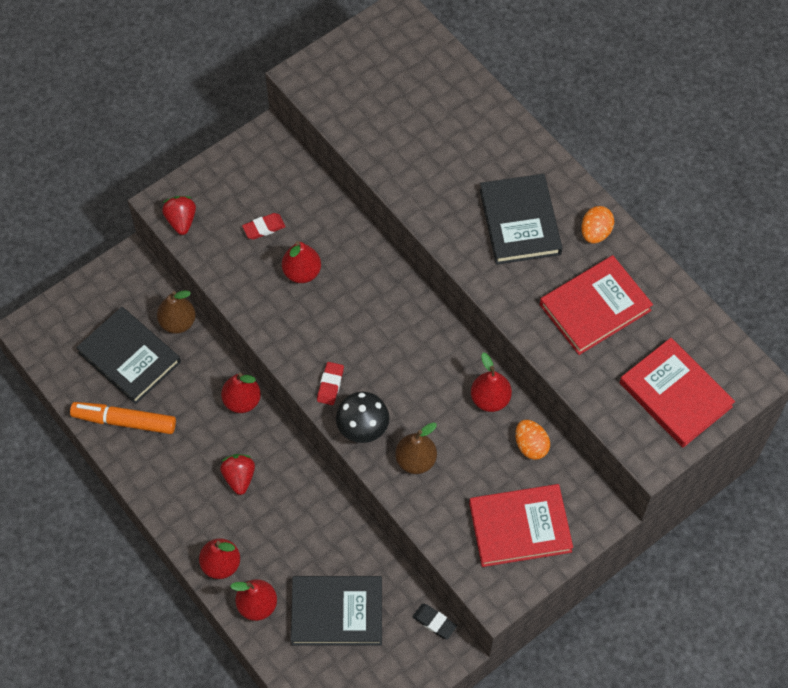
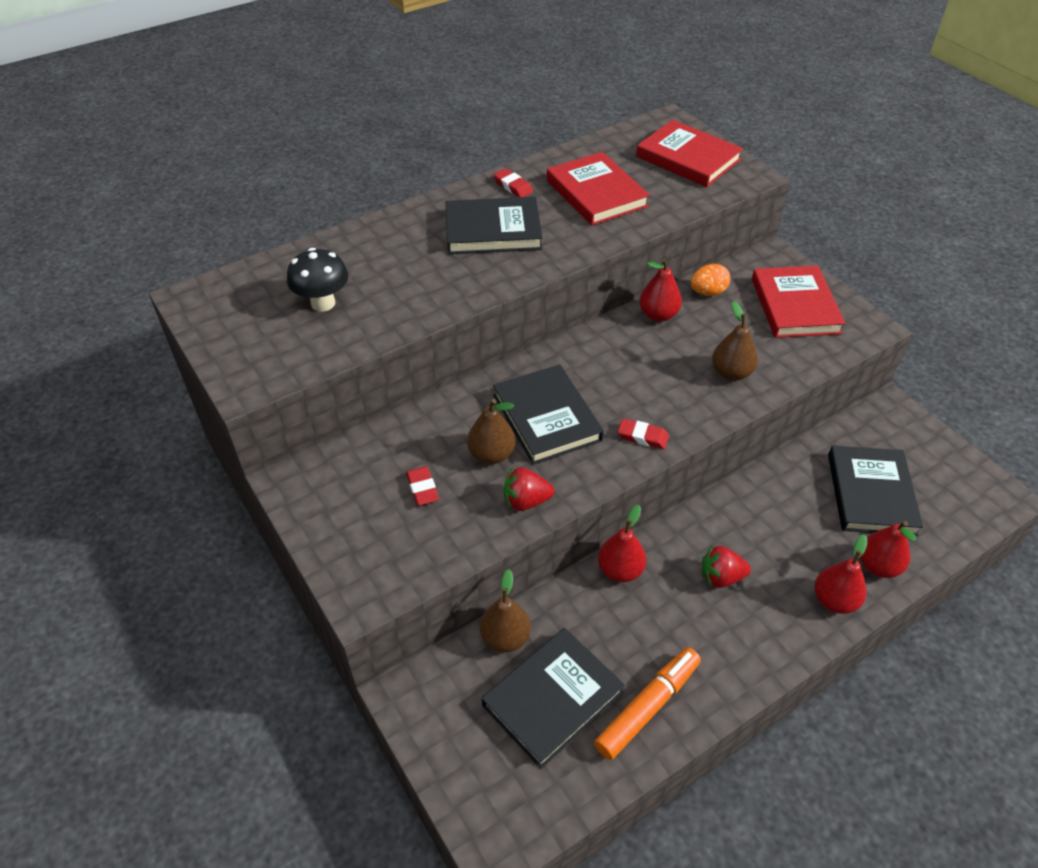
camera: 85 degrees left, 15 degrees down
orange marker [70,402,176,434] -> orange marker turned 150 degrees counterclockwise [594,648,701,760]
red strawberry [162,196,196,235] -> red strawberry moved to [504,467,554,511]
red pear [282,241,321,283] -> brown pear [467,399,516,464]
black mushroom [336,392,389,443] -> black mushroom moved to [287,248,349,311]
black eraser [413,604,457,639] -> none
orange egg [581,206,614,244] -> red eraser [493,168,533,197]
red book [620,338,735,448] -> red book turned 75 degrees clockwise [636,120,743,187]
none -> black book [493,364,604,465]

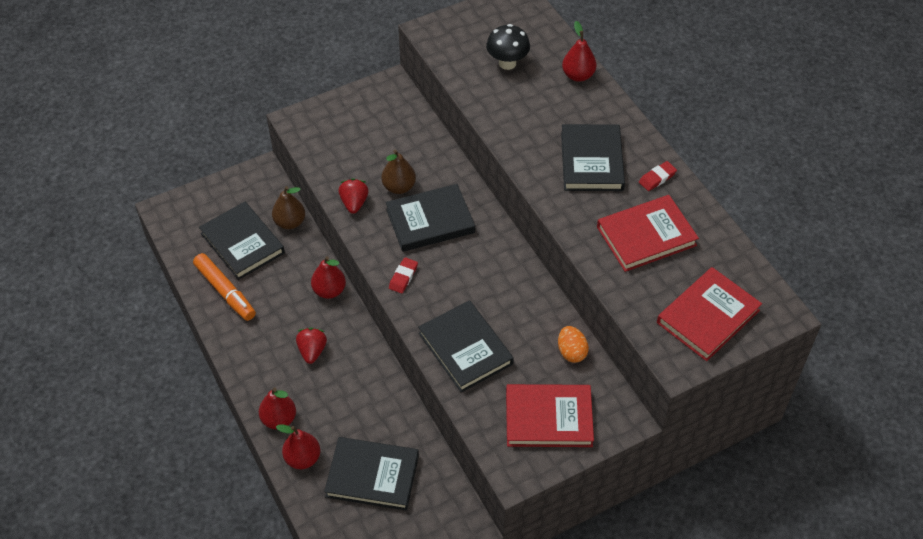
camera: 95 degrees right, 5 degrees up
red eraser [406,466,439,506] -> none
red pear [639,259,682,322] -> red pear moved to [562,21,596,82]
brown pear [712,301,758,381] -> black book [418,300,514,393]

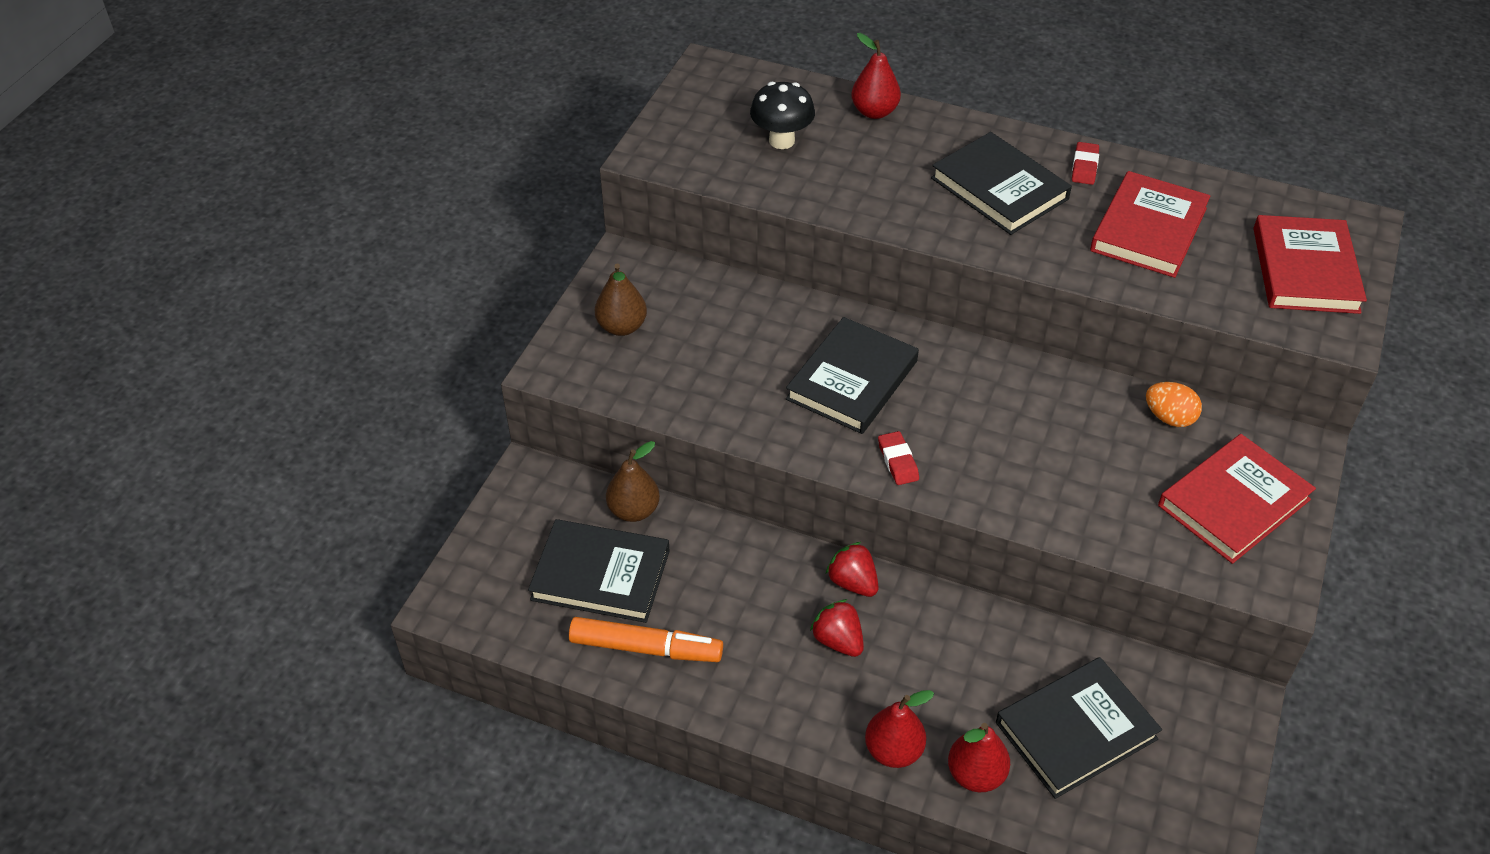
camera: 40 degrees left, 5 degrees down
red pear [311,256,346,299] -> none
red strawberry [339,178,369,214] -> red strawberry moved to [826,542,879,597]
brown pear [381,149,416,194] -> brown pear moved to [595,264,647,336]
black book [418,300,514,393] -> none

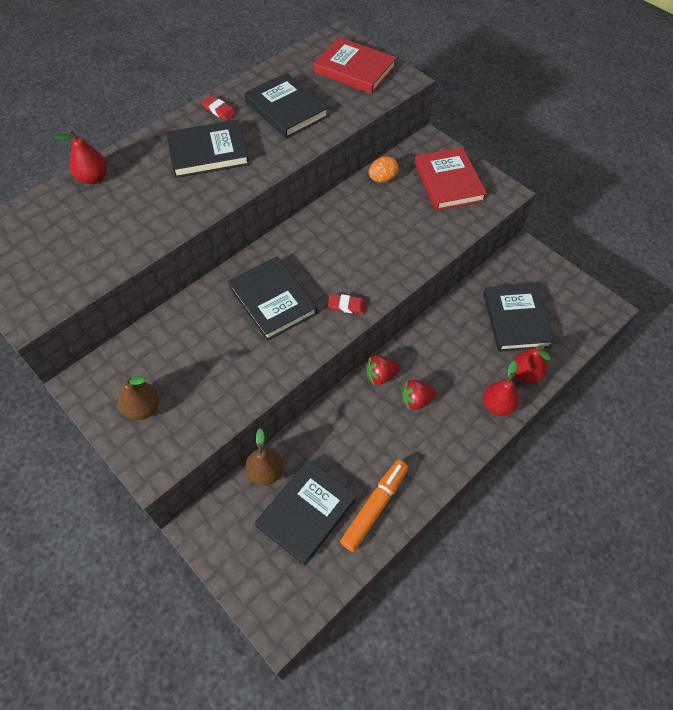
camera: 65 degrees left, 10 degrees up
black mushroom [750,82,815,149] -> none
red book [1090,171,1210,278] -> black book [244,72,329,139]

